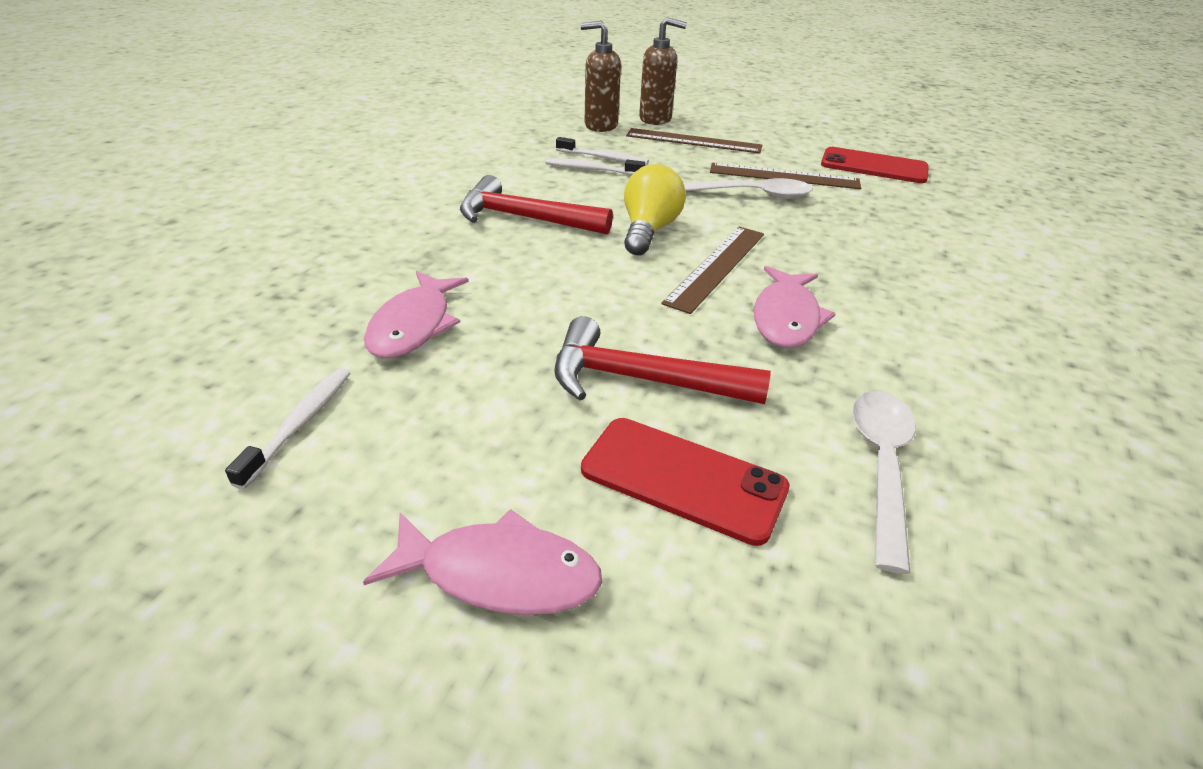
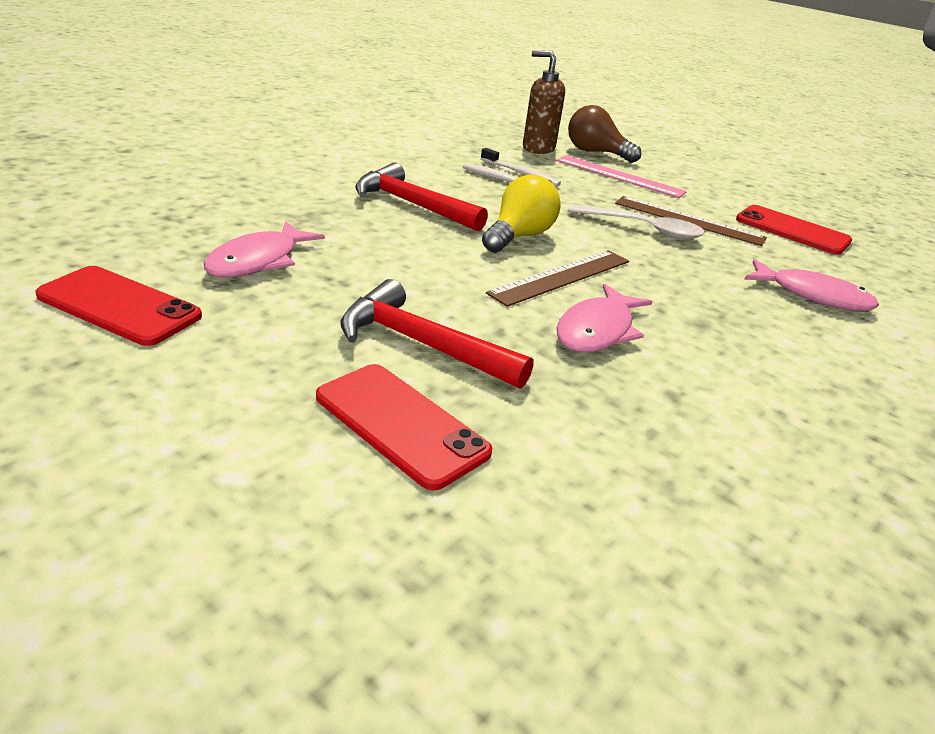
camera: 15 degrees right, 5 degrees down
white toothbrush [225,368,350,489] -> red phone [35,266,202,346]
pink fish [363,509,602,615] -> pink fish moved to [744,259,879,311]
brown ruler [626,128,762,153] -> pink ruler [556,155,687,198]
brown soap dispenser [639,17,687,125] -> brown light bulb [568,105,641,163]
white spoon [852,391,916,574] -> none

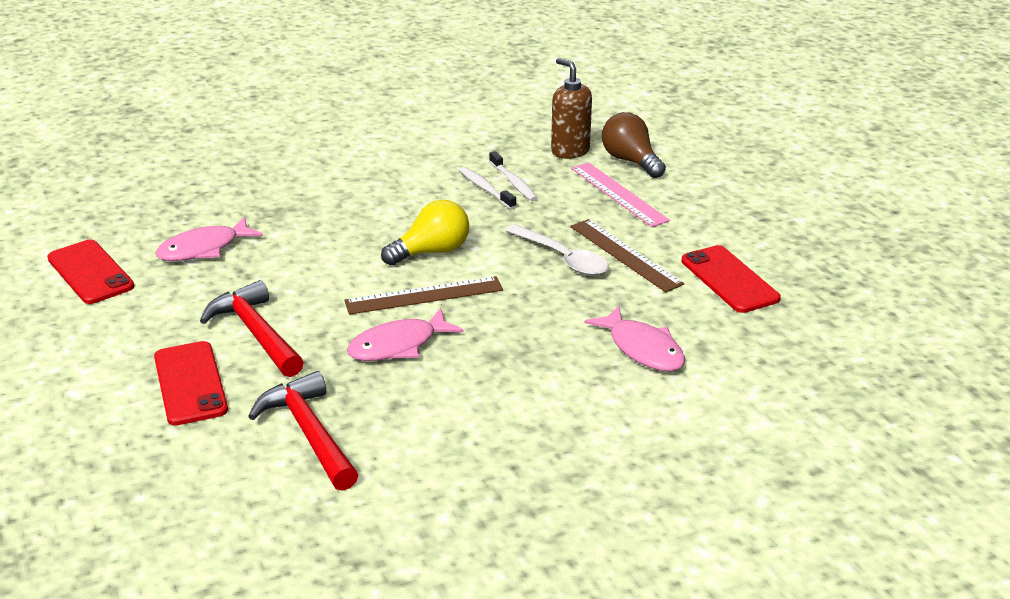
camera: 30 degrees right, 0 degrees up
red hammer [355,162,488,231] -> red hammer moved to [248,371,358,491]

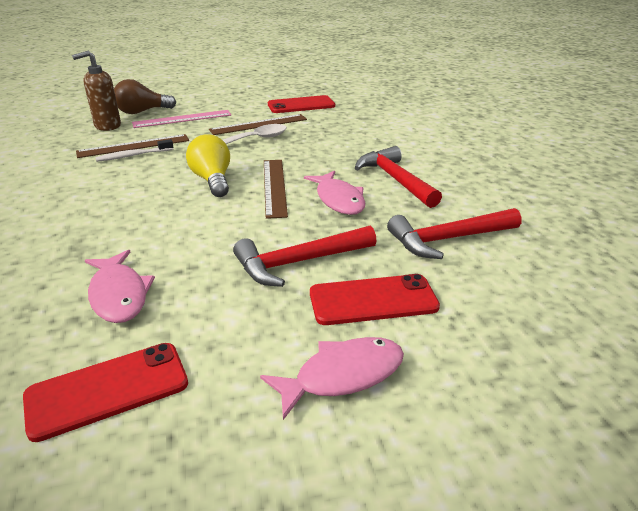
camera: 80 degrees left, 0 degrees up
white toothbrush [489,151,538,201] -> brown ruler [76,134,189,158]
pink fish [584,306,685,371] -> pink fish moved to [260,337,404,420]
none -> red hammer [355,146,442,208]

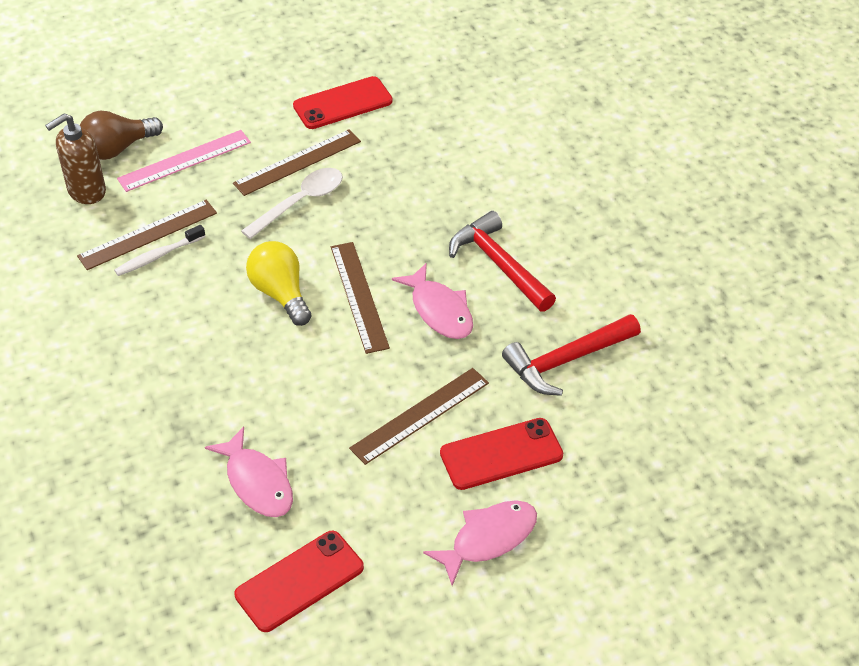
camera: 10 degrees left, 15 degrees up
red hammer [233,226,377,287] -> brown ruler [349,368,489,465]

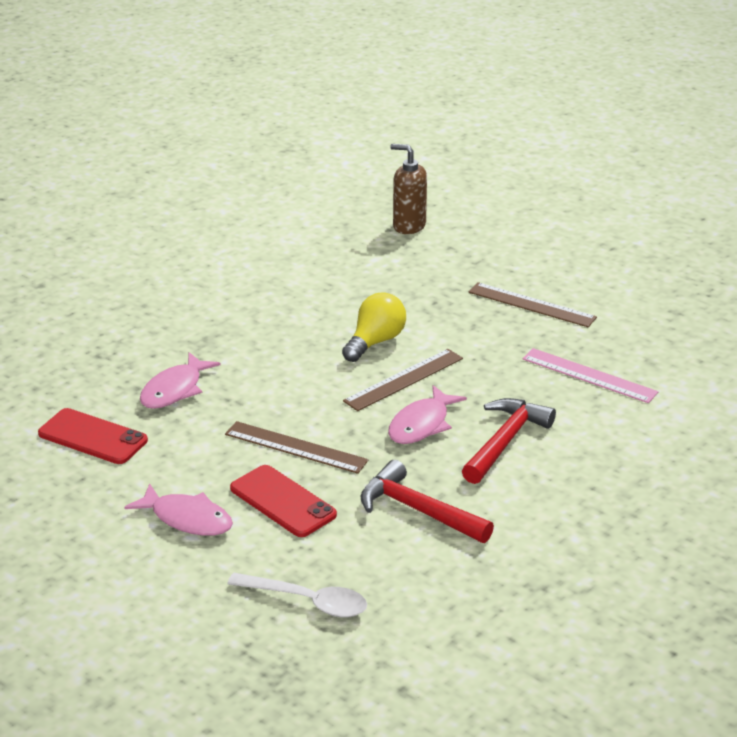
camera: 65 degrees right, 15 degrees down
brown ruler [77,200,217,270] -> none
brown light bulb [80,111,163,160] -> none
white toothbrush [114,225,205,276] -> none
pink ruler [117,130,251,192] -> pink ruler moved to [522,348,658,403]
white spoon [241,168,343,239] -> white spoon moved to [227,573,367,618]
red phone [293,76,393,129] -> none

